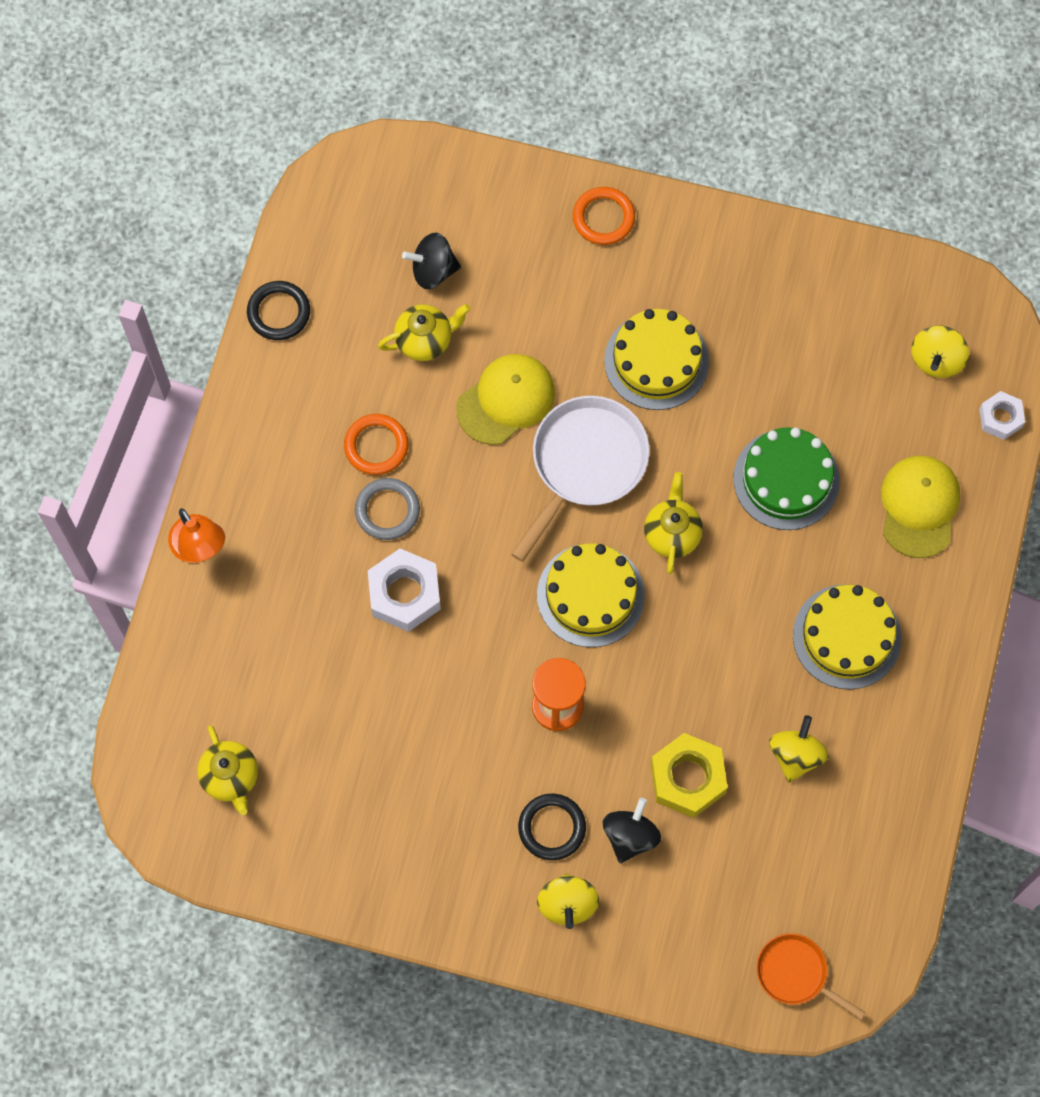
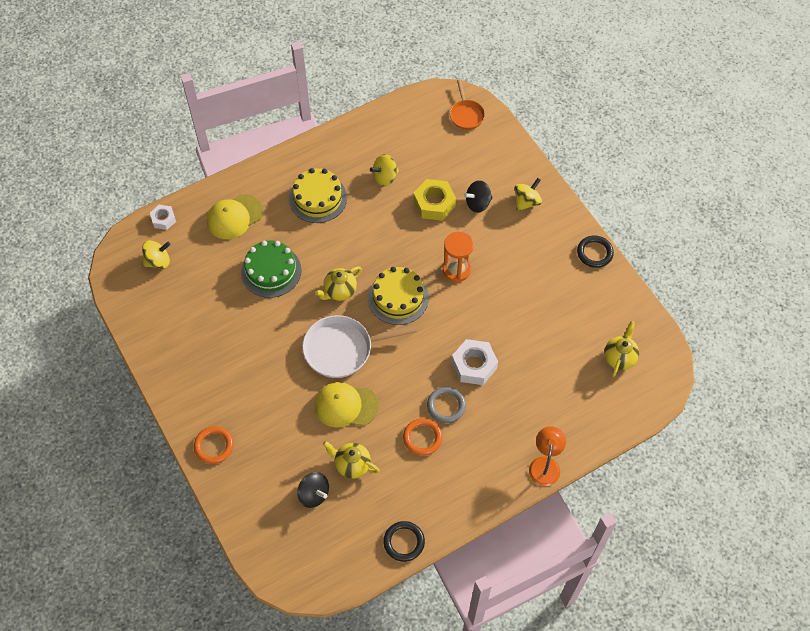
camera: 135 degrees left, 10 degrees down
black ring [518,794,586,860] -> black ring moved to [577,236,614,268]
yellow cake [604,309,709,410] -> none

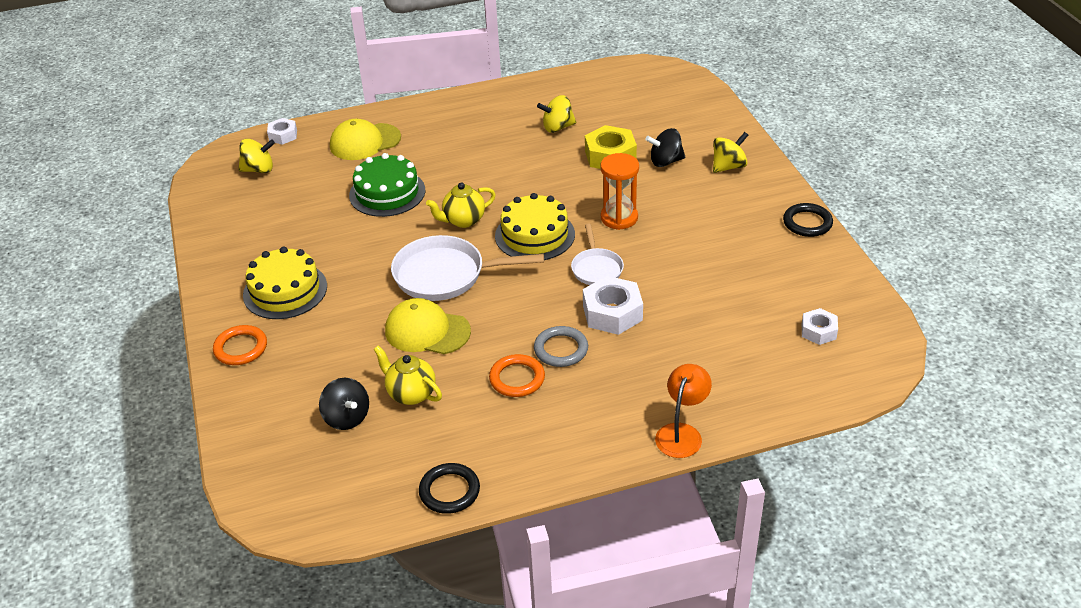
camera: 15 degrees right, 20 degrees down
yellow cake [289,168,347,223] -> yellow cake moved to [243,246,327,319]
orange pan [450,80,485,130] -> none
yellow teapot [604,321,639,377] -> white nut [802,308,838,345]
none -> white pan [571,224,624,285]

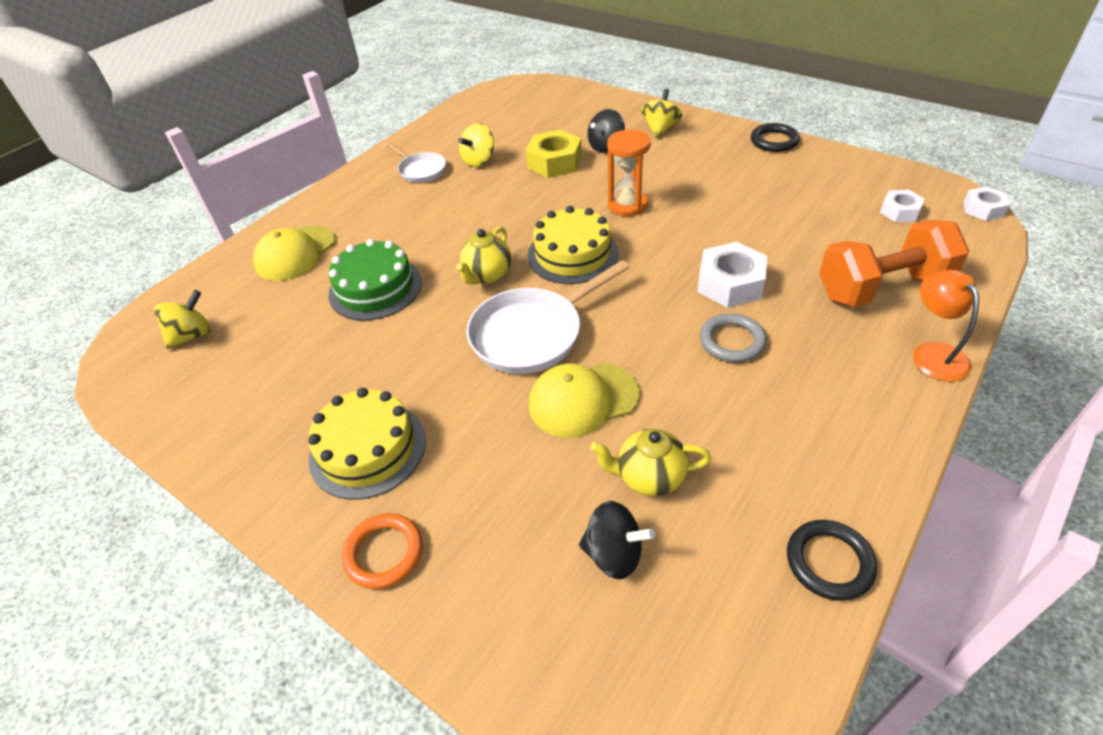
camera: 35 degrees left, 5 degrees up
white nut [267,118,297,145] -> white nut moved to [963,186,1010,221]
orange ring [489,354,545,397] -> none
white pan [571,224,624,285] -> white pan moved to [386,142,446,183]
none -> orange dumbbell [819,220,969,307]

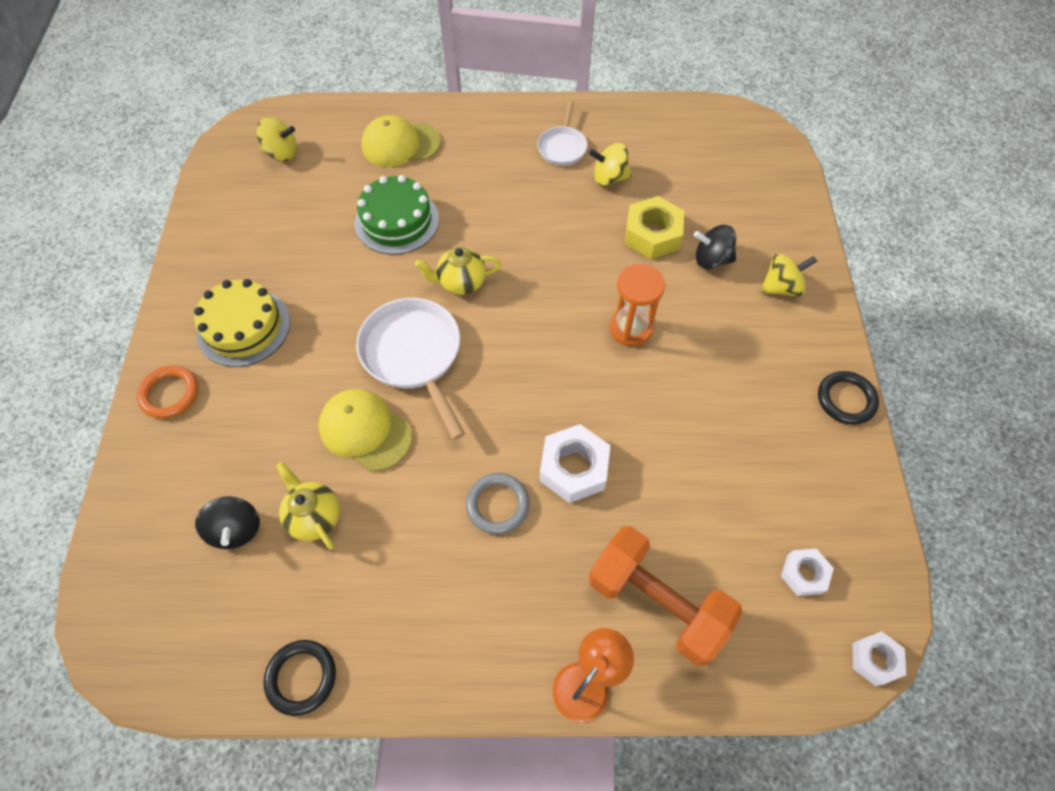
camera: 50 degrees right, 15 degrees up
white pan [466,260,630,374] -> white pan turned 45 degrees clockwise [356,298,465,440]
yellow cake [528,206,619,284] -> none

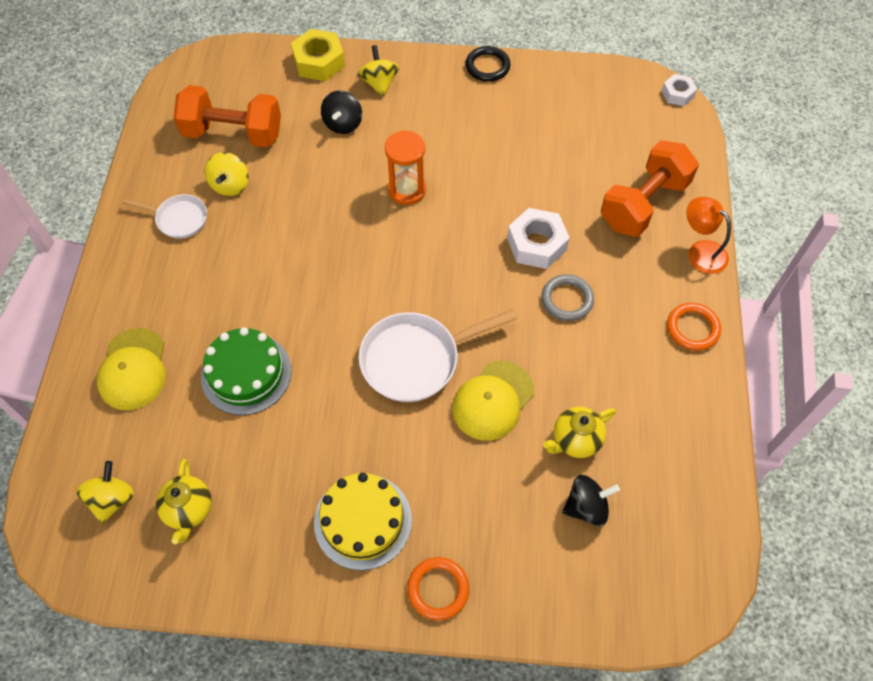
camera: 85 degrees left, 0 degrees up
black ring [264,640,336,716] -> none
yellow teapot [415,247,501,295] -> yellow teapot moved to [156,459,212,544]
yellow nut [625,196,684,259] -> yellow nut moved to [291,29,345,81]
white nut [781,549,834,596] -> none
none -> orange dumbbell [173,85,281,147]
none -> orange ring [667,303,721,351]

